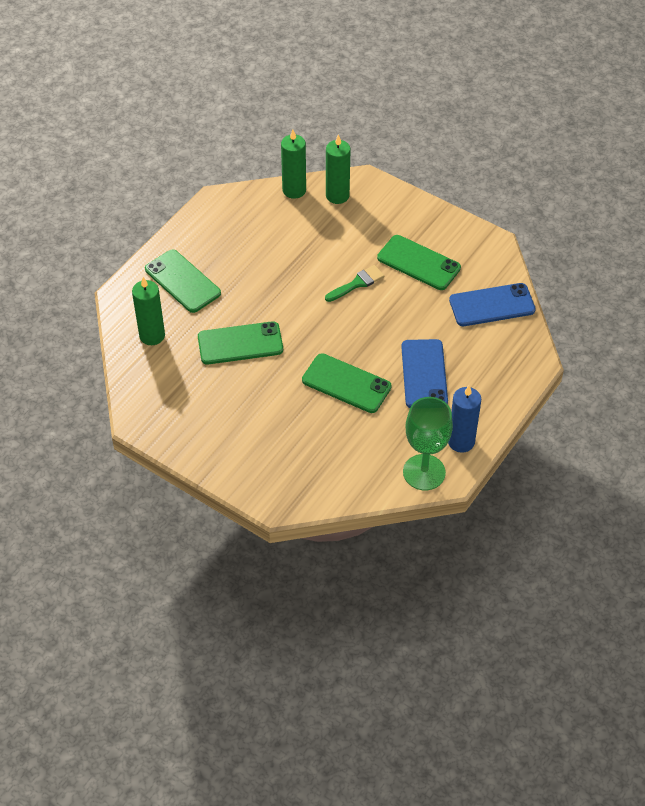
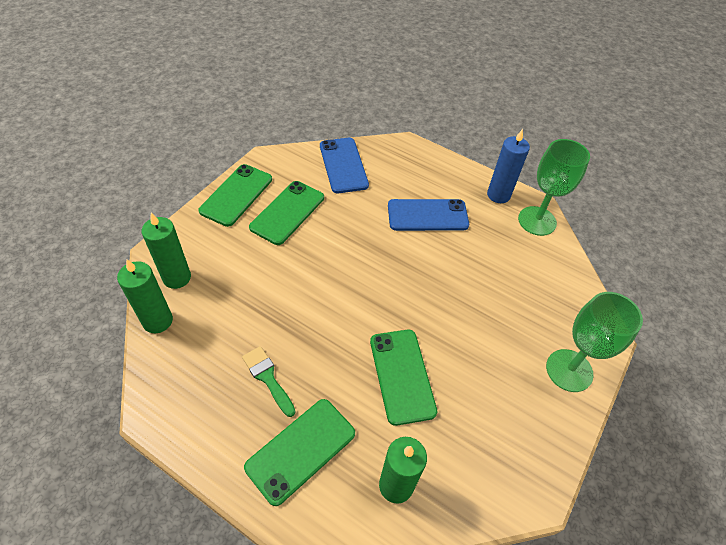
camera: 95 degrees left, 0 degrees up
green phone [302,353,392,413] -> green phone moved to [198,164,272,227]
green brush [325,265,384,302] -> green brush moved to [242,346,295,417]
none -> green goblet [546,292,643,392]

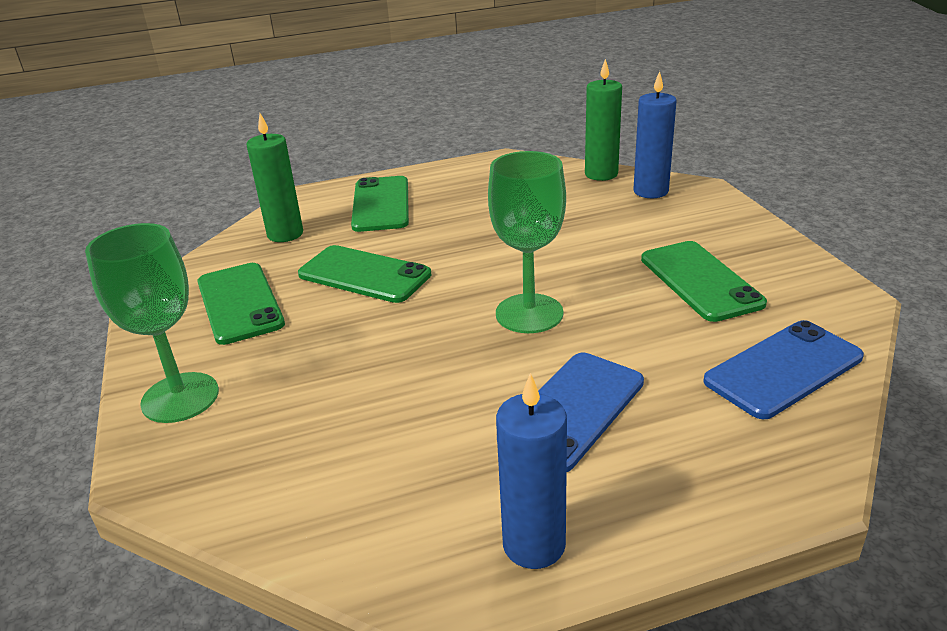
camera: 135 degrees right, 20 degrees down
green candle [142,213,191,289] -> blue candle [633,71,676,198]
green phone [198,164,272,227] -> green phone moved to [197,263,285,345]
green brush [242,346,295,417] -> none
blue phone [320,138,369,193] -> blue phone turned 60 degrees counterclockwise [703,320,864,419]
green goblet [518,139,590,236] -> green goblet moved to [488,151,566,333]

